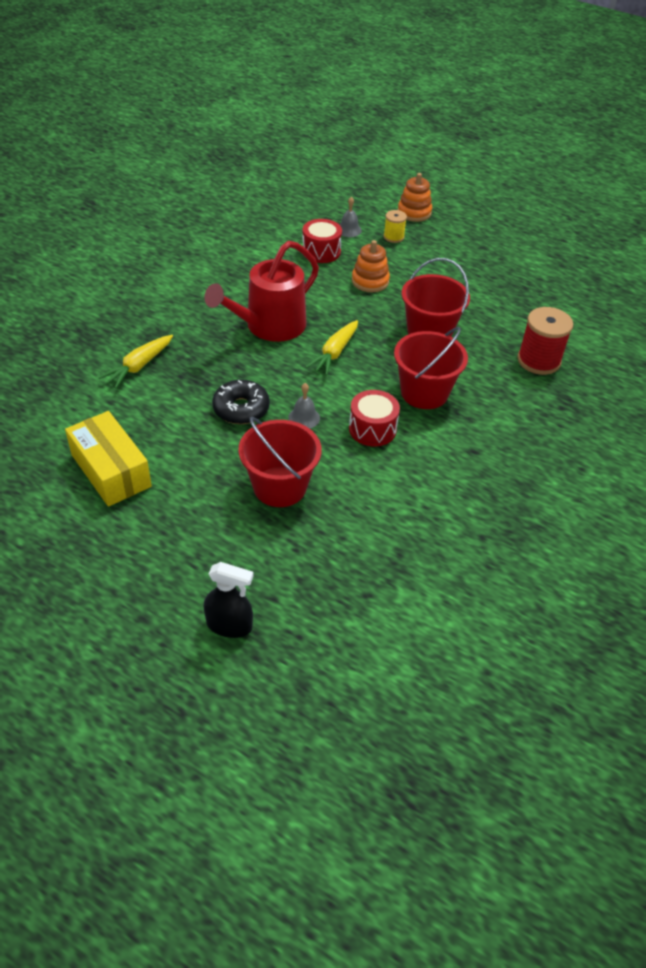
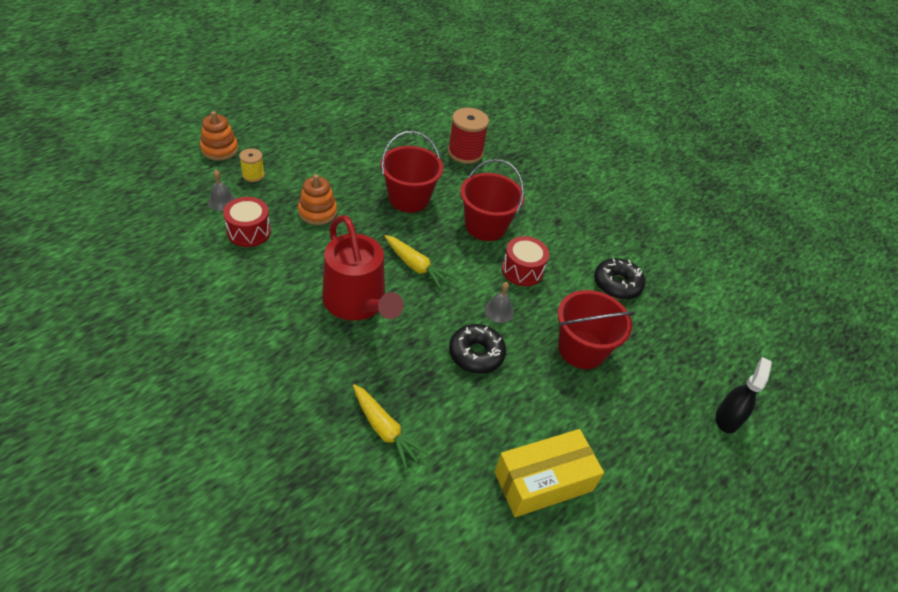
camera: 80 degrees left, 0 degrees up
none -> black donut [594,258,645,300]

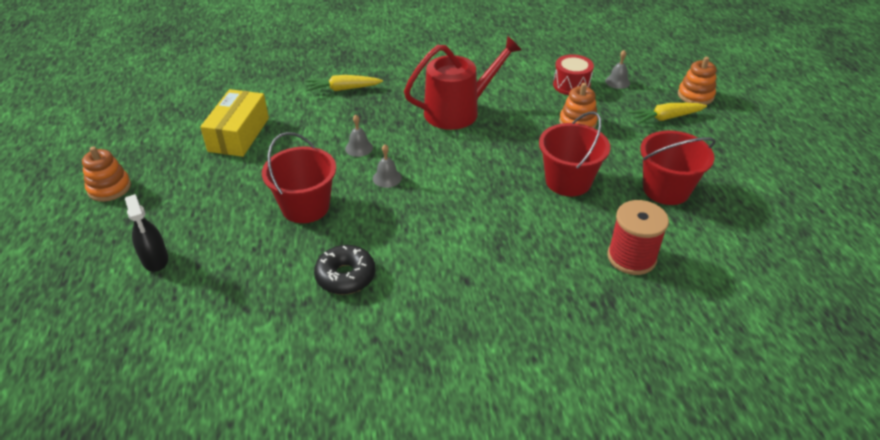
camera: 130 degrees right, 5 degrees down
yellow spool [239,148,265,182] -> none
red watering can [322,215,404,321] -> red watering can turned 150 degrees clockwise [404,36,522,130]
yellow carrot [385,235,455,289] -> yellow carrot moved to [629,103,707,124]
black donut [449,324,506,374] -> grey bell [345,115,373,157]
red bucket [460,159,524,241] -> red bucket moved to [640,131,716,205]
red drum [502,236,549,286] -> none
none -> orange stacking toy [82,146,131,202]

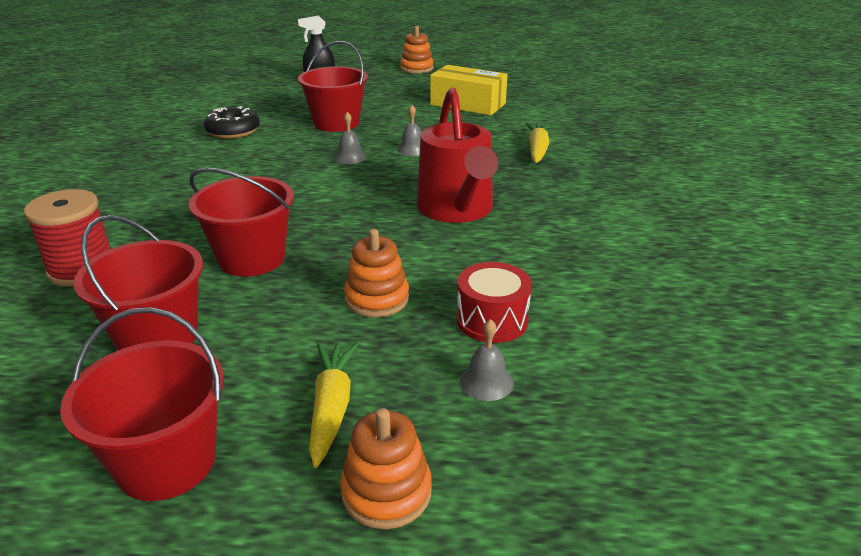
camera: 105 degrees right, 10 degrees down
none -> red bucket [60,307,224,501]

